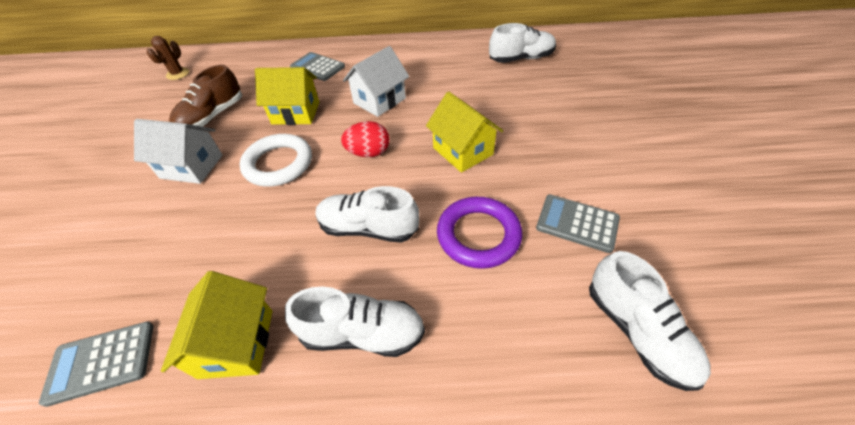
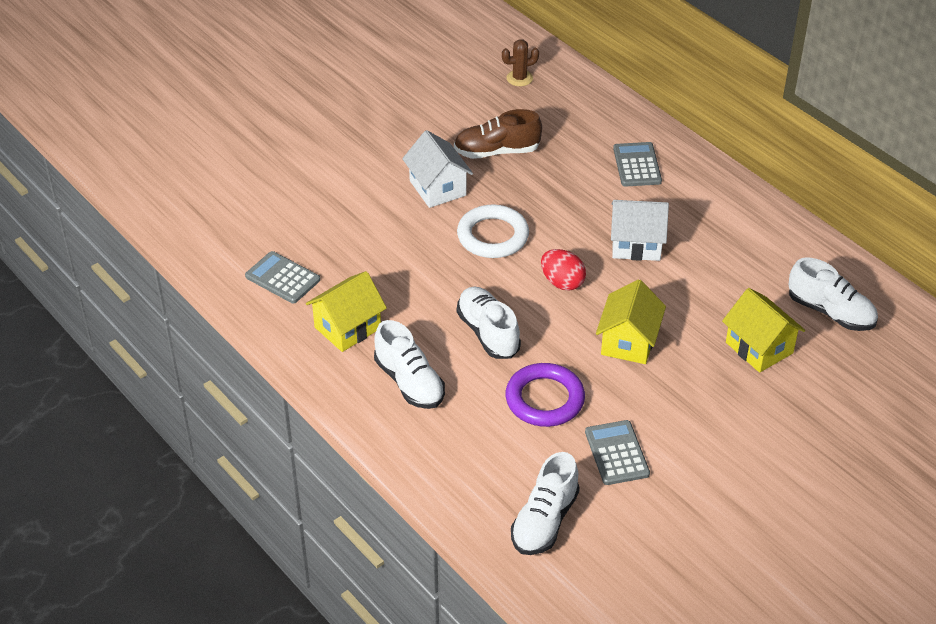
camera: 50 degrees right, 5 degrees down
yellow house [255,67,319,125] -> yellow house moved to [722,288,805,373]

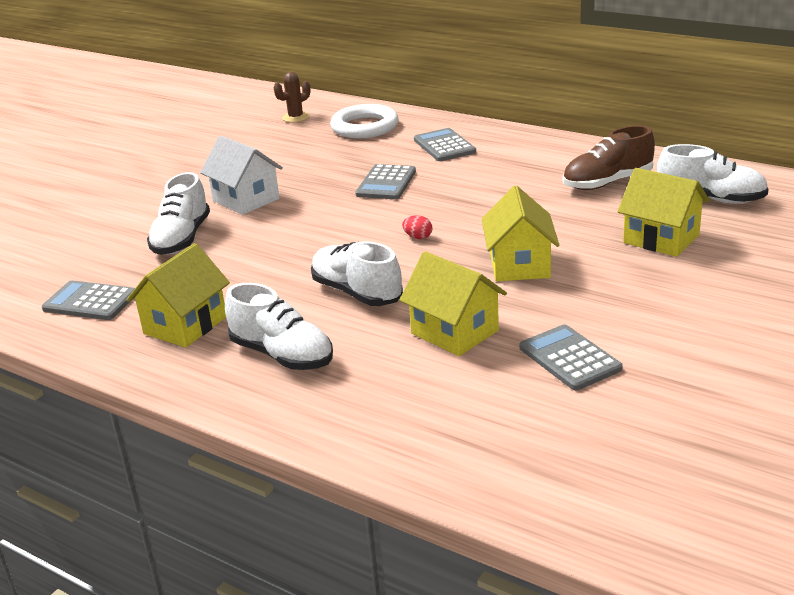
camera: 15 degrees left, 15 degrees down
brown shoe [454,109,542,159] -> brown shoe moved to [563,125,655,190]
white ring [457,204,529,258] -> white ring moved to [330,104,398,138]
purple ring [505,363,585,427] -> yellow house [400,251,507,356]
white shoe [511,452,580,555] -> white shoe moved to [147,172,210,255]
red egg [541,249,586,291] -> red egg [402,215,432,239], size x0.54
white house [611,200,669,261] -> none
none -> grey calculator [355,164,416,199]

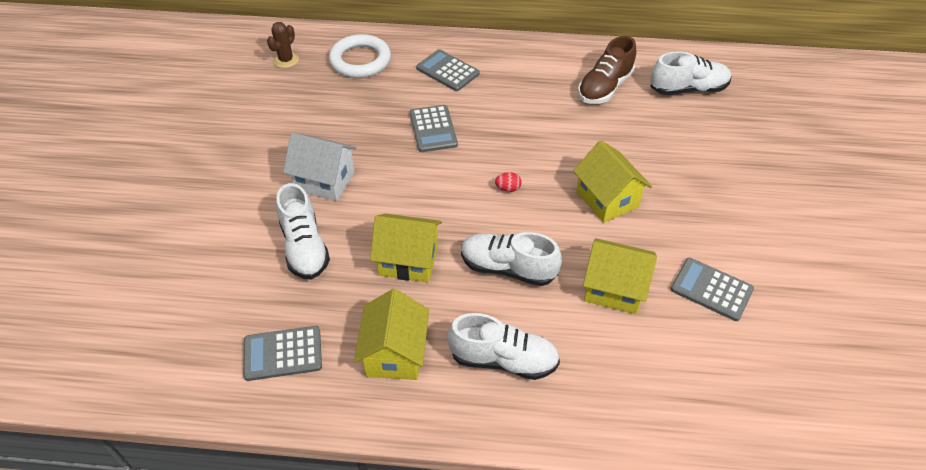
camera: 30 degrees left, 20 degrees up
yellow house [618,168,709,257] -> yellow house moved to [370,213,442,282]

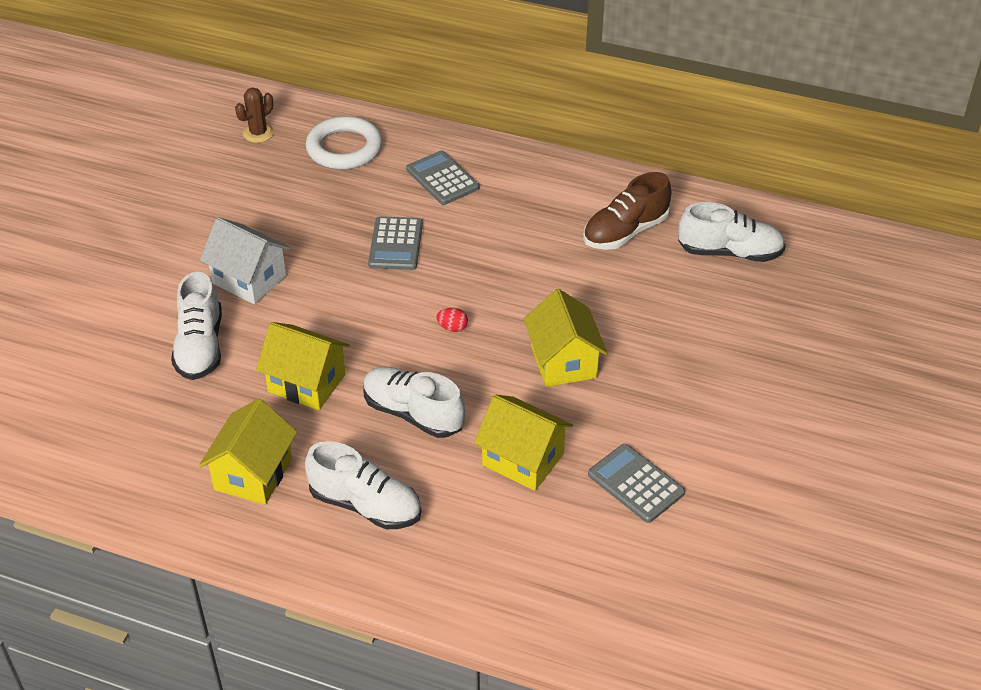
camera: 15 degrees right, 5 degrees down
grey calculator [243,326,322,381] -> none

